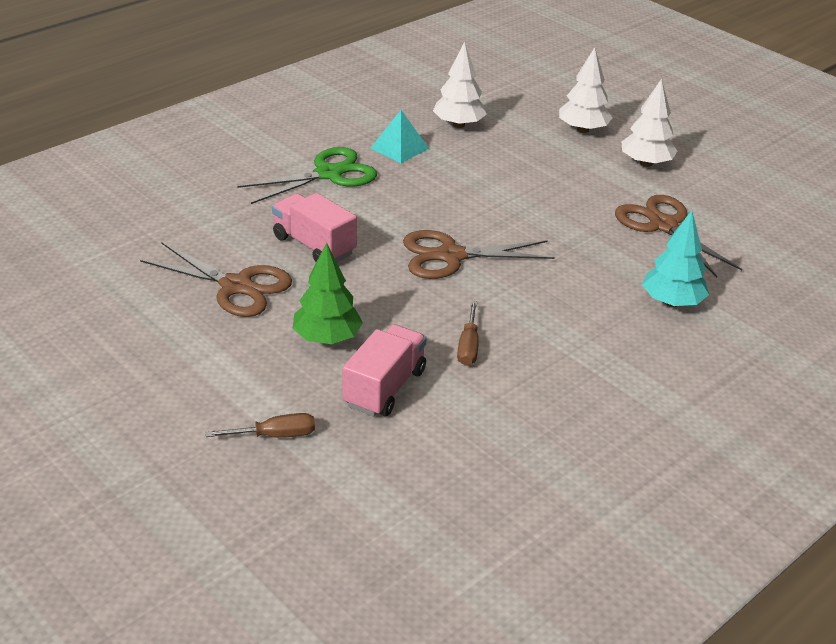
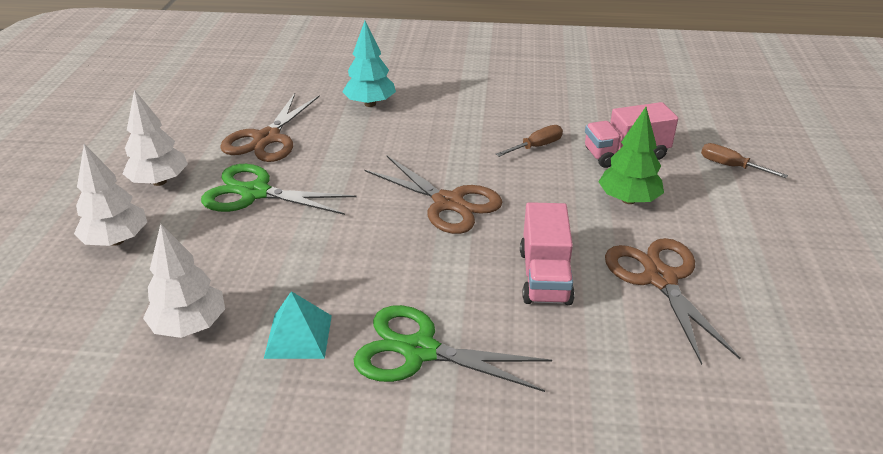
camera: 130 degrees left, 0 degrees up
none -> green scissors [201,164,356,215]

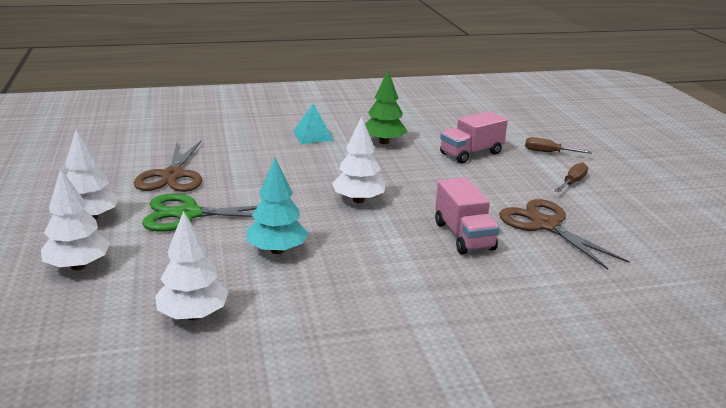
camera: 20 degrees left, 10 degrees down
turquoise pyramid [264,291,332,359] -> turquoise pyramid moved to [293,103,334,144]
turquoise tree [342,21,396,107] -> turquoise tree moved to [247,158,308,254]
green scissors [354,305,552,392] -> none
brown scissors [364,156,502,234] -> white tree [332,117,386,203]
brown screwdriver [496,125,563,157] -> brown screwdriver moved to [555,163,588,192]
green tree [598,107,664,204] -> green tree moved to [365,70,408,144]

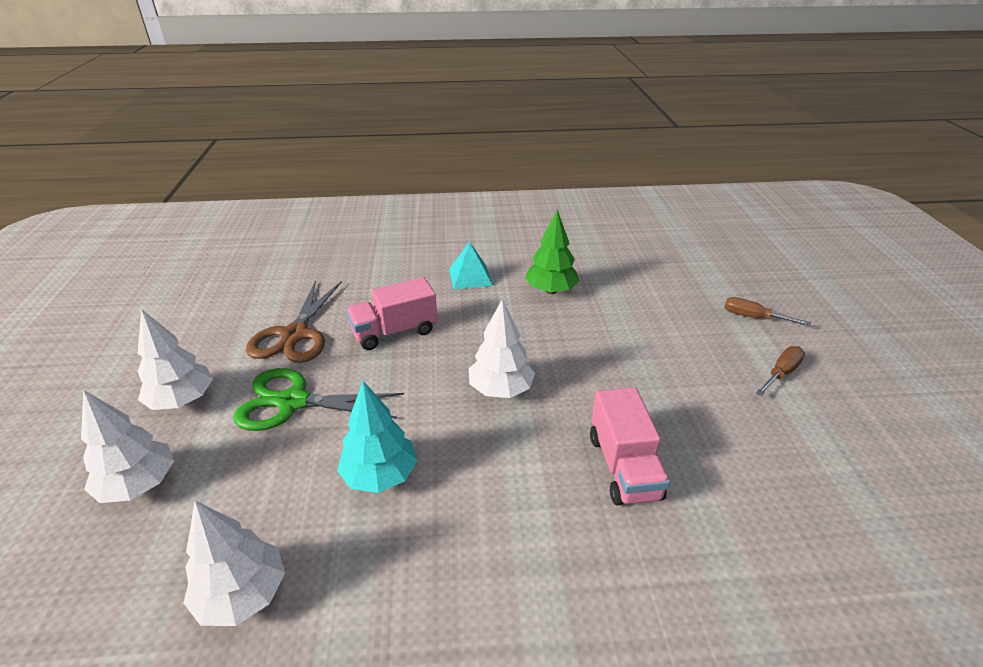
camera: 10 degrees right, 10 degrees up
pink truck [440,111,508,164] -> pink truck moved to [346,277,437,350]
brown scissors [499,199,630,270] -> none

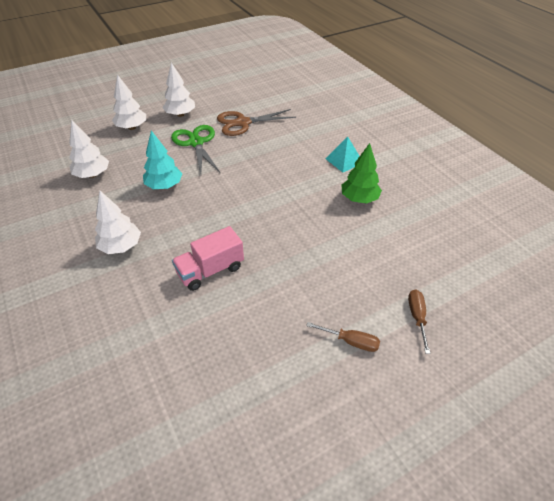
camera: 65 degrees right, 10 degrees up
pink truck [346,277,437,350] -> none
white tree [469,299,535,398] -> white tree moved to [95,191,141,254]

